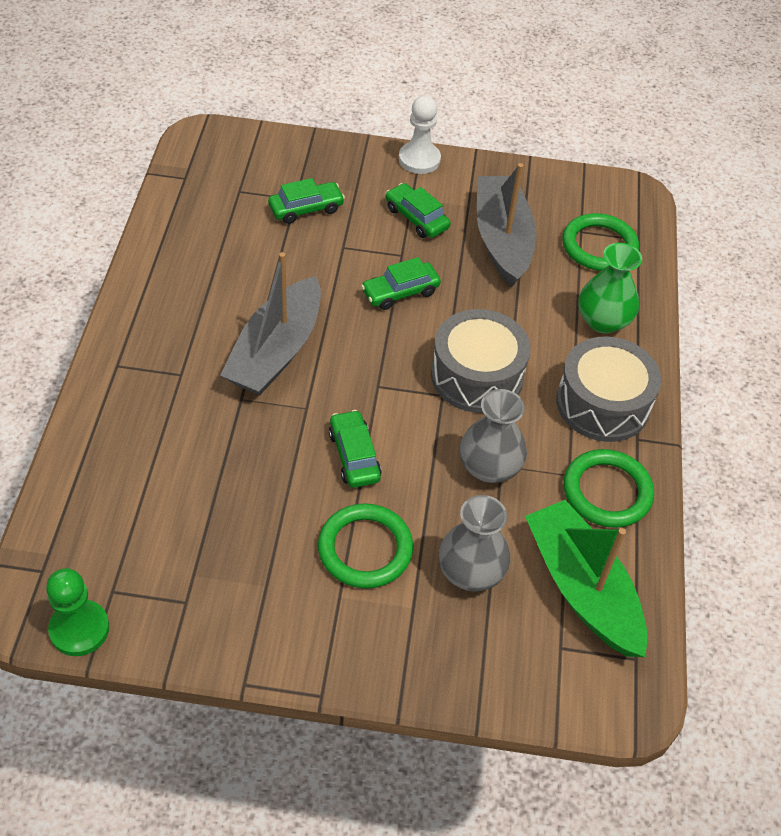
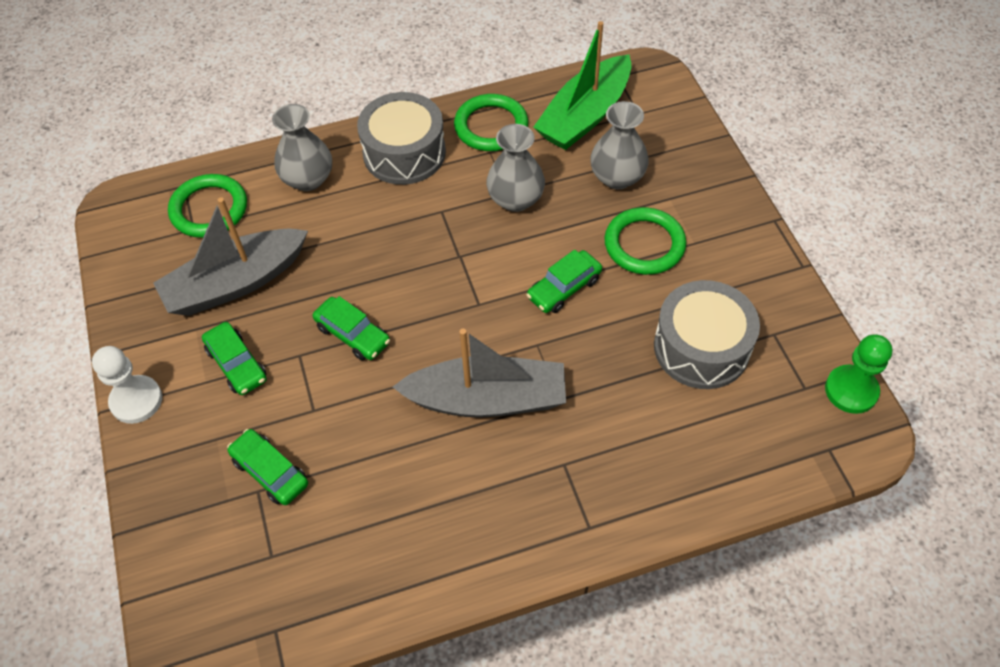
camera: 110 degrees left, 5 degrees up
green car [386,183,451,238] -> green car turned 60 degrees counterclockwise [202,322,267,395]
grey drum [431,309,530,413] -> grey drum moved to [654,280,760,389]
green vase [578,243,642,334] -> grey vase [272,104,332,191]

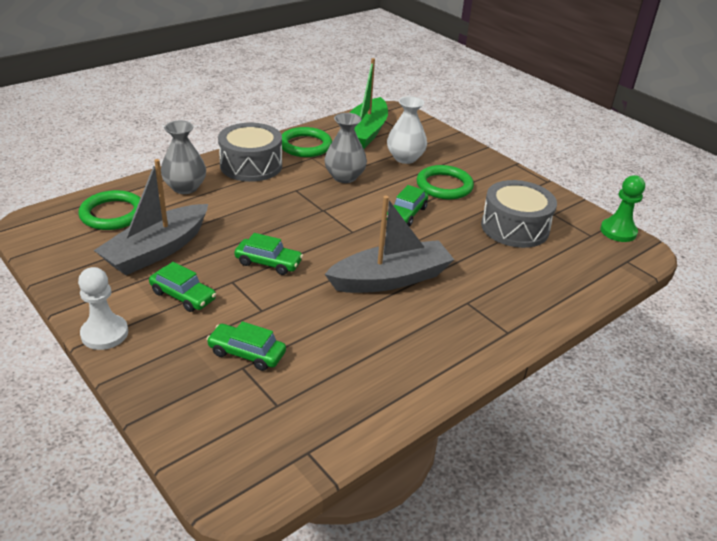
camera: 25 degrees left, 20 degrees down
grey vase [591,101,649,189] -> white vase [387,96,427,164]

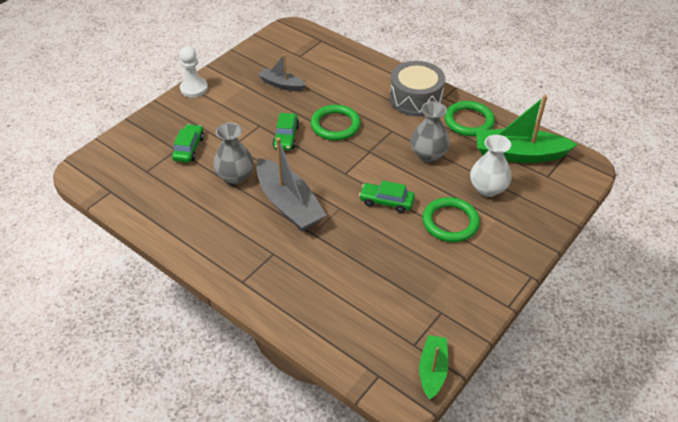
camera: 80 degrees right, 10 degrees up
green ring [78,190,141,230] -> green ring moved to [310,105,361,141]
grey boat [94,159,208,275] -> grey boat [258,54,305,91], size x0.56
green car [149,262,216,312] -> none
grey vase [161,121,206,194] -> grey vase moved to [213,123,254,184]
grey drum [481,180,557,248] -> none
green pawn [600,175,645,242] -> green boat [419,335,448,399]

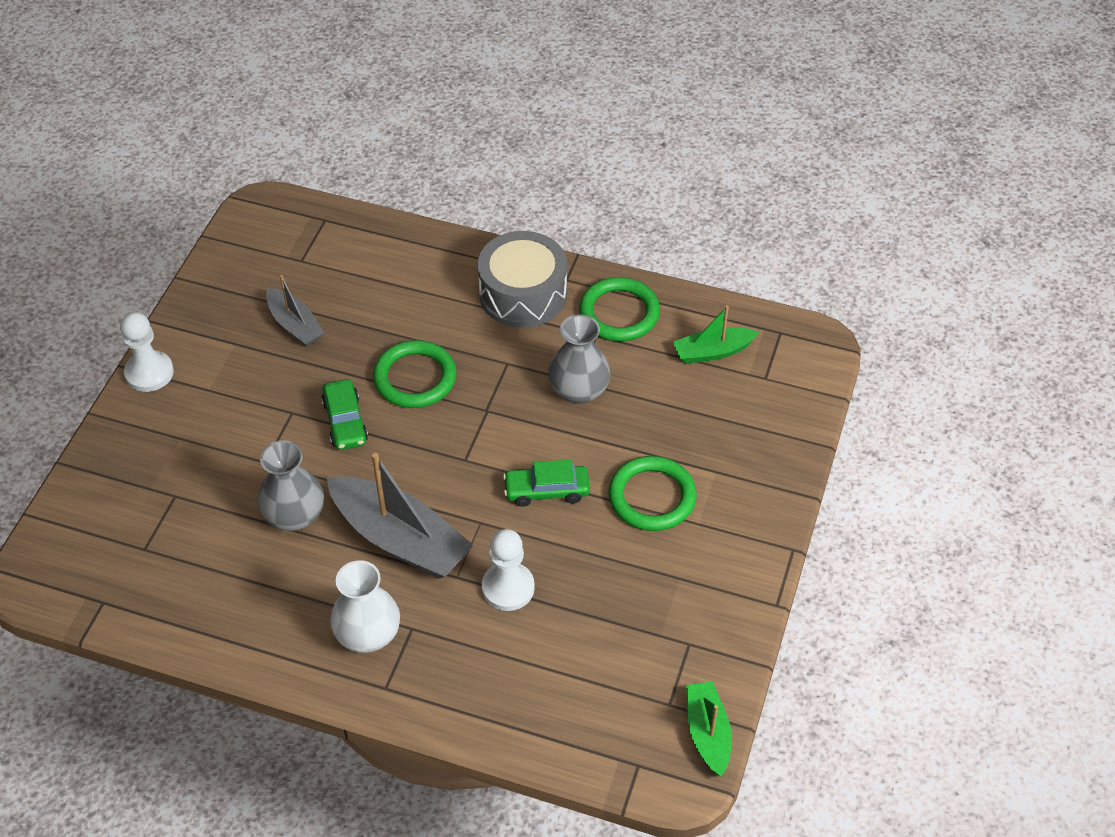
camera: 20 degrees left, 5 degrees up
green car [172,124,204,163] -> none
grey boat [258,54,305,91] -> grey boat turned 135 degrees counterclockwise [266,275,324,347]
white vase [470,135,511,197] -> white vase moved to [330,560,400,653]
green boat [476,95,578,163] -> green boat [673,305,759,364], size x0.56
none -> white pawn [482,529,535,611]

